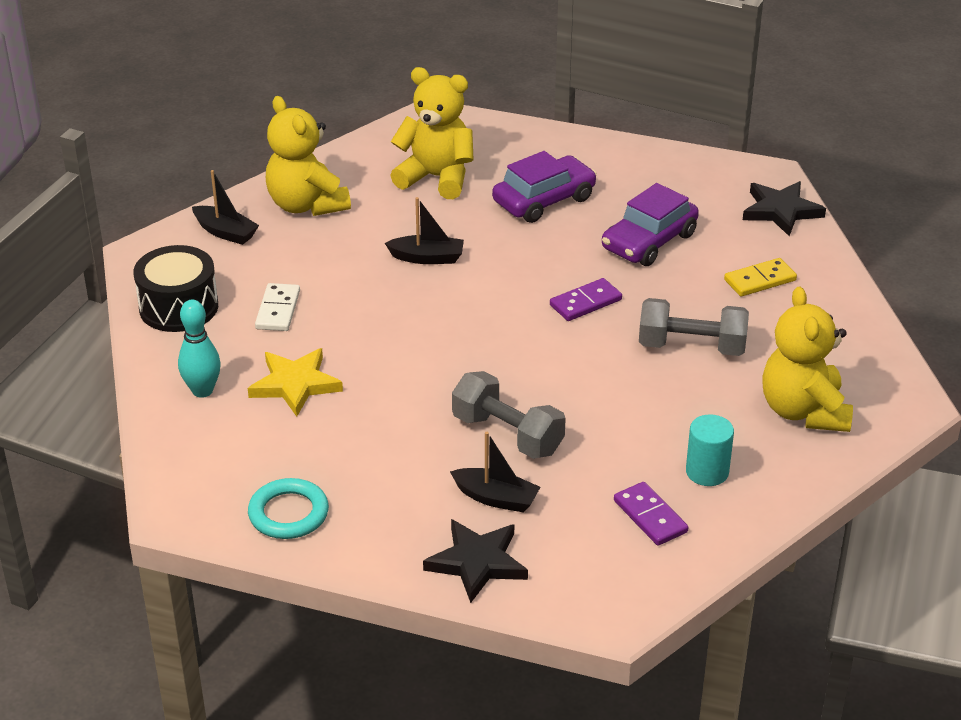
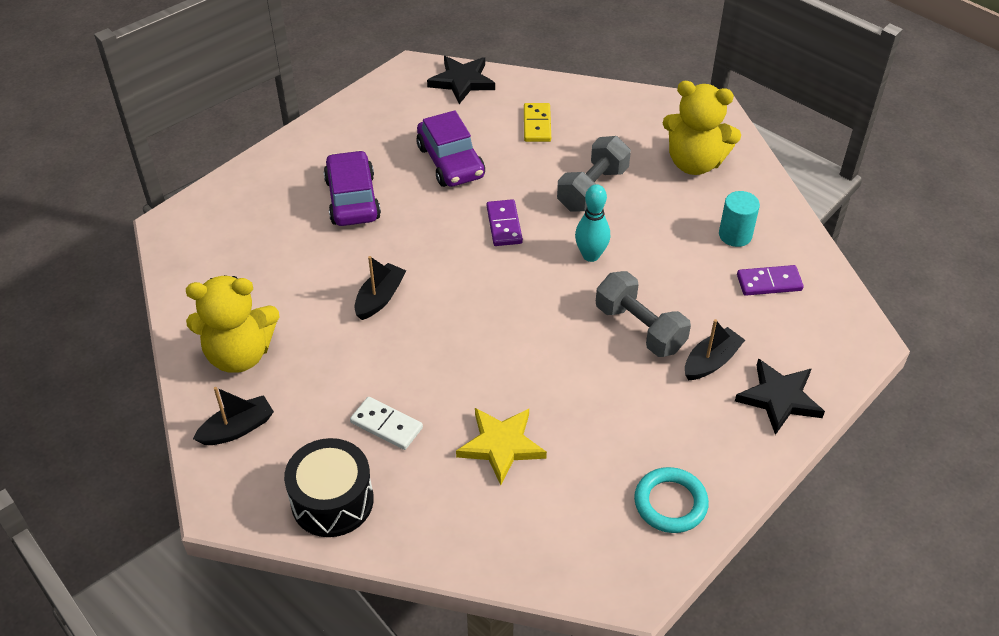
camera: 65 degrees left, 10 degrees up
turquoise bowling pin [178,300,221,398] -> turquoise bowling pin moved to [575,184,610,262]
yellow teddy bear [390,67,474,199] -> none
grey dumbbell [452,371,566,459] -> grey dumbbell turned 75 degrees clockwise [596,271,691,357]

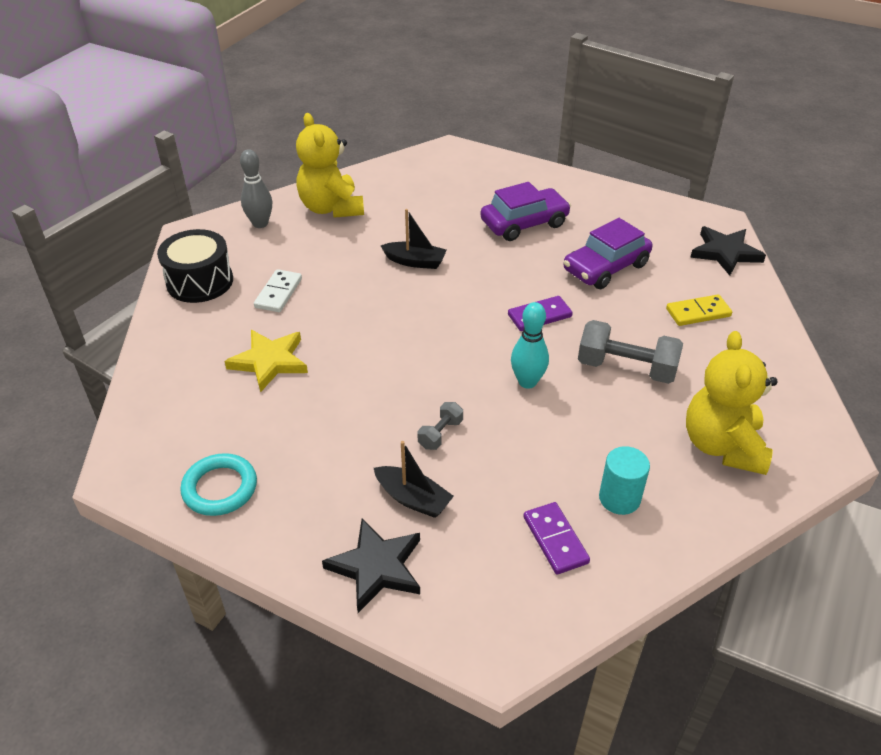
camera: 75 degrees right, 5 degrees down
black boat [193,387,274,445] -> grey bowling pin [240,149,272,228]
grey dumbbell [596,271,691,357] -> grey dumbbell [417,402,463,450], size x0.51

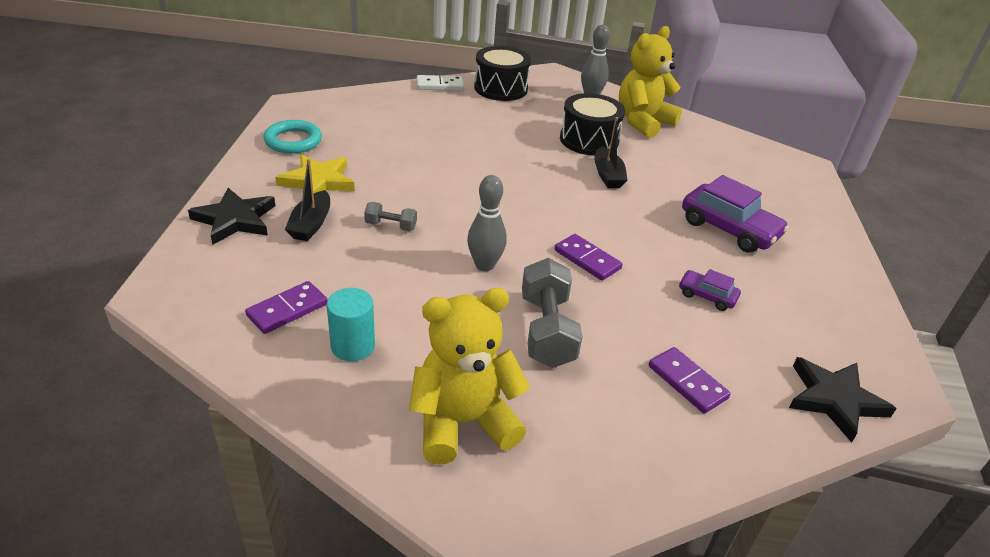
camera: 65 degrees right, 5 degrees down
yellow star [224,330,308,392] -> yellow star moved to [275,154,355,194]
white domino [254,269,302,312] -> white domino moved to [417,75,464,91]
turquoise bowling pin [511,302,549,389] -> grey bowling pin [467,175,507,271]
purple car [563,218,652,289] -> purple car [679,269,741,311], size x0.52
yellow domino [666,294,732,326] -> purple domino [649,347,731,414]
none -> black drum [560,93,625,155]

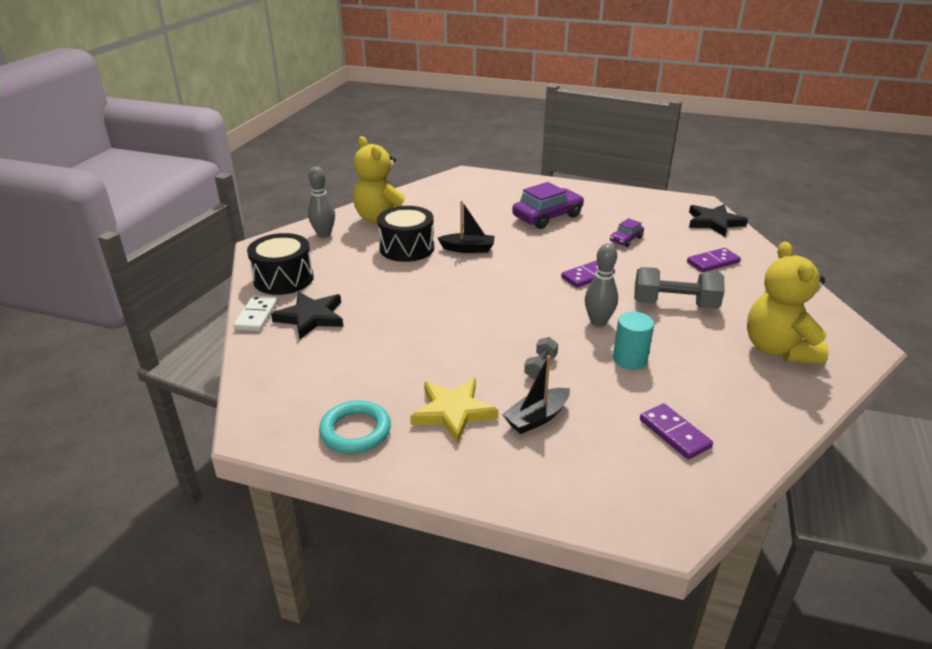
camera: 75 degrees left, 5 degrees down
black star [188,188,275,245] -> black star moved to [271,292,343,340]
black boat [285,159,330,241] -> black boat turned 120 degrees clockwise [502,355,570,434]
turquoise cylinder [327,288,375,361] -> turquoise cylinder moved to [613,312,654,370]

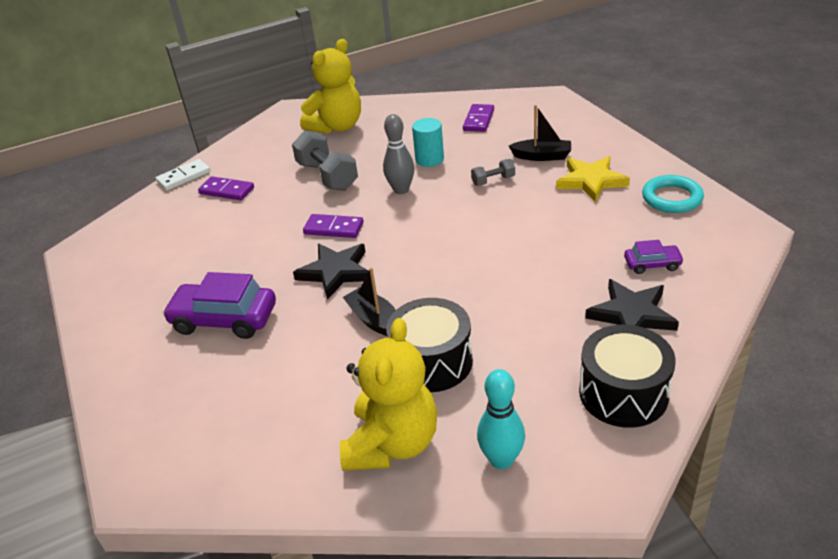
camera: 130 degrees left, 5 degrees up
white domino [234,295,278,331] -> white domino moved to [156,159,211,191]
grey bowling pin [308,166,335,238] -> turquoise bowling pin [477,369,525,469]
purple car [610,218,644,247] -> purple car moved to [624,240,684,274]
black star [689,204,748,236] -> black star moved to [293,244,368,300]

